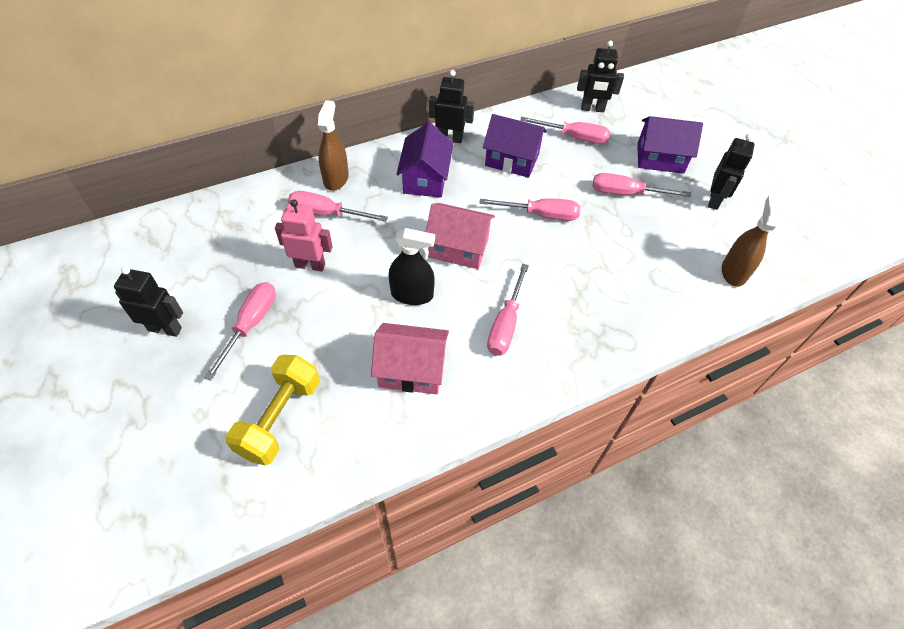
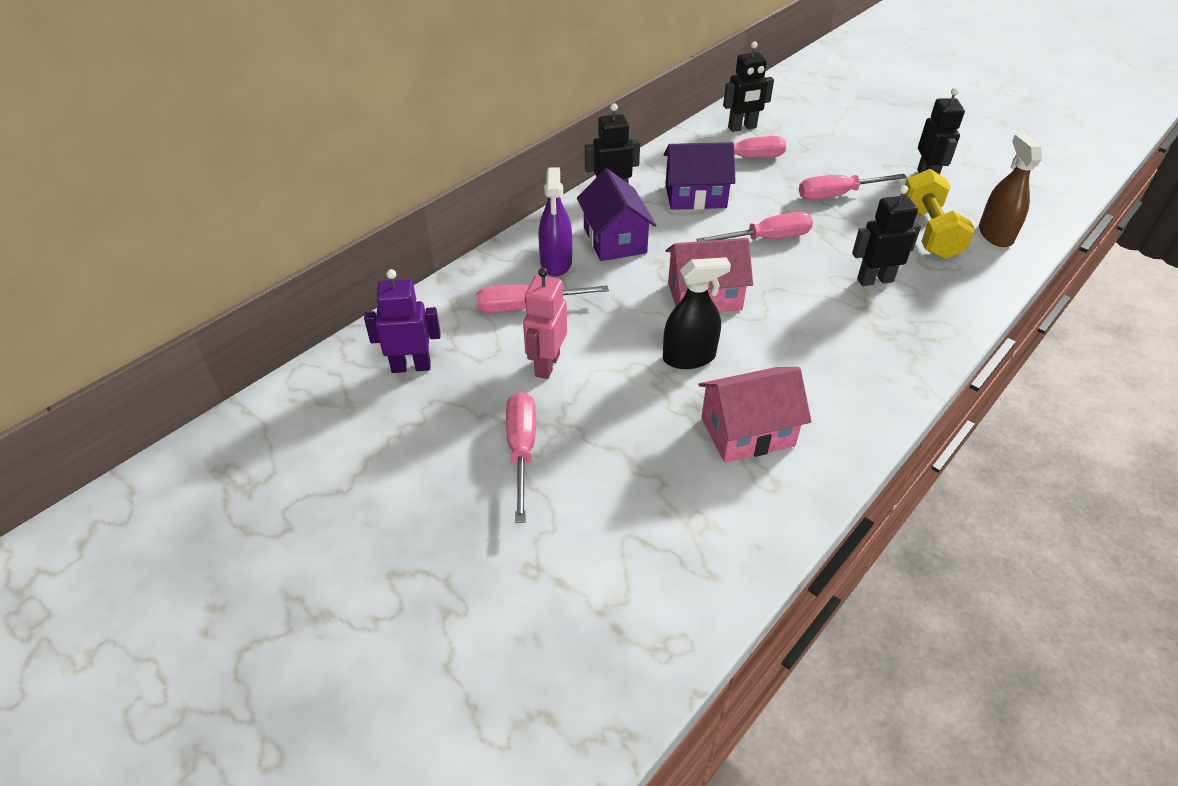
camera: 20 degrees left, 10 degrees down
black robot [114,266,183,337] -> black robot moved to [852,185,921,286]
yellow dumbbell [225,355,320,465] -> yellow dumbbell moved to [903,169,975,259]
pink robot [275,199,333,272] -> pink robot turned 60 degrees counterclockwise [523,268,567,379]
brown spray bottle [318,100,349,191] -> none
pink screwdriver [487,264,529,356] -> none
purple house [637,116,703,174] -> none
none -> purple robot [364,269,441,373]
none -> purple spray bottle [538,167,572,277]

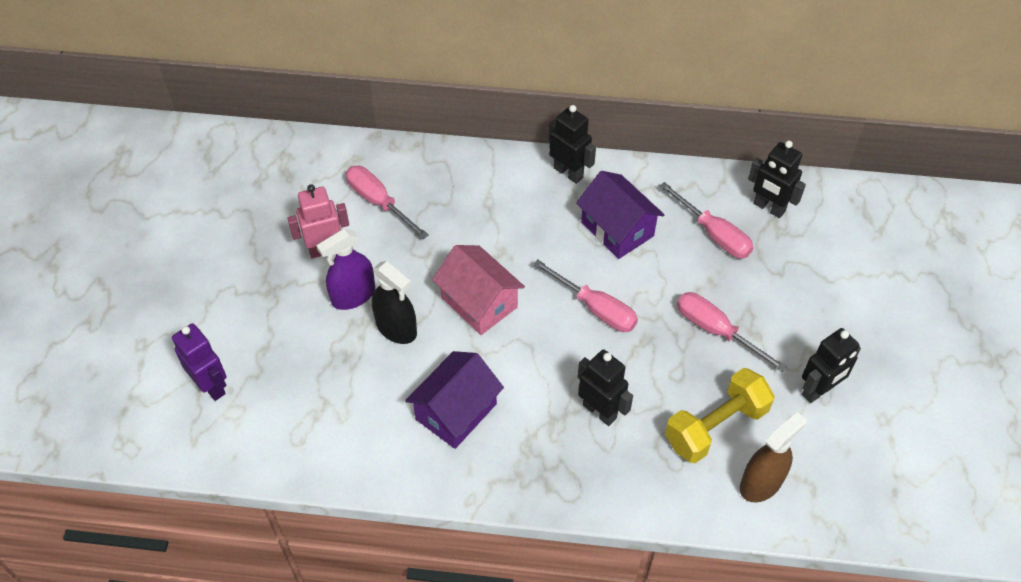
camera: 55 degrees right, 10 degrees up
purple robot [364,269,441,373] -> purple robot moved to [172,323,226,401]
pink screwdriver [506,392,536,523] -> none
purple spray bottle [538,167,572,277] -> purple spray bottle moved to [316,229,375,310]
purple house [577,169,656,261] -> purple house moved to [405,351,504,449]
pink house [698,367,812,463] -> none

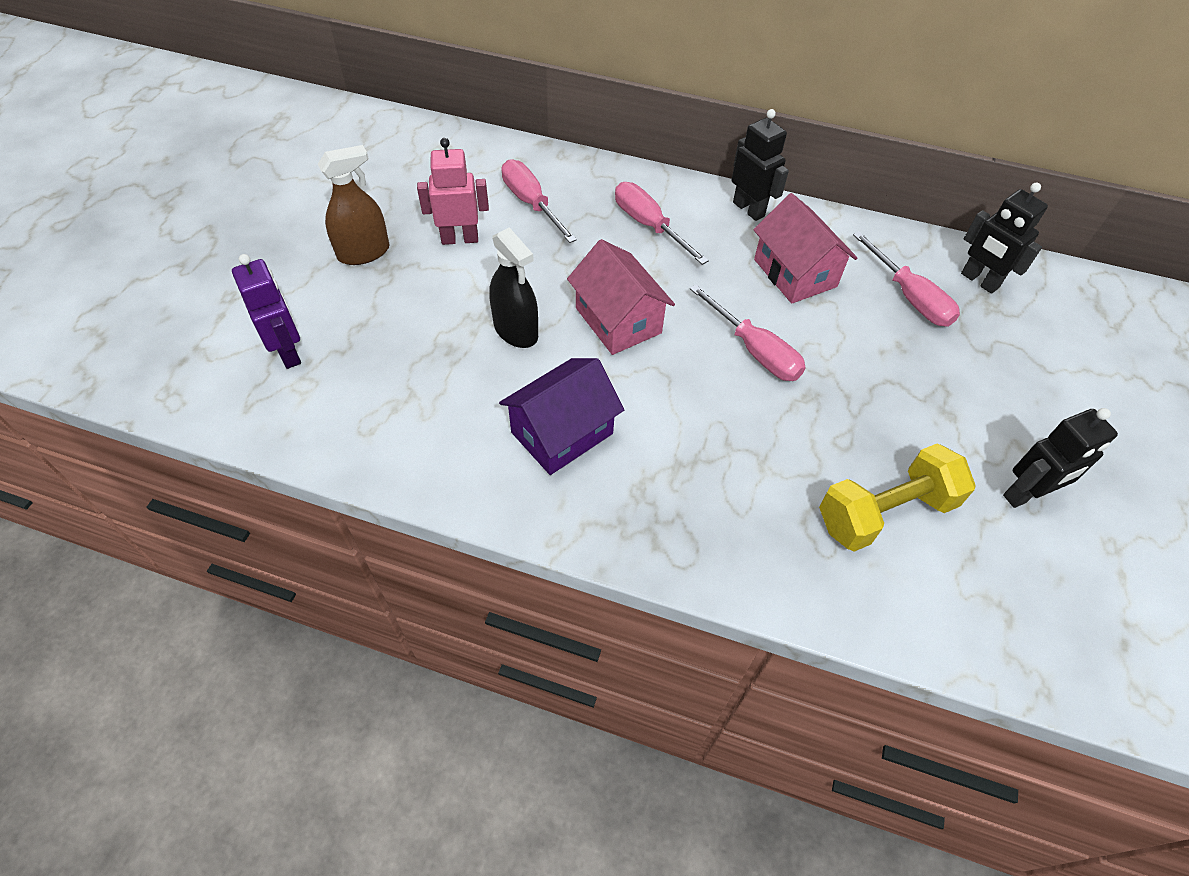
camera: 10 degrees right, 0 degrees up
purple spray bottle [316,229,375,310] -> none
purple house [576,171,665,259] -> pink house [753,193,857,304]
black robot [578,350,633,426] -> none
pink screwdriver [677,292,787,372] -> pink screwdriver moved to [615,182,709,265]
brown spray bottle [740,412,806,502] -> brown spray bottle moved to [318,145,390,265]

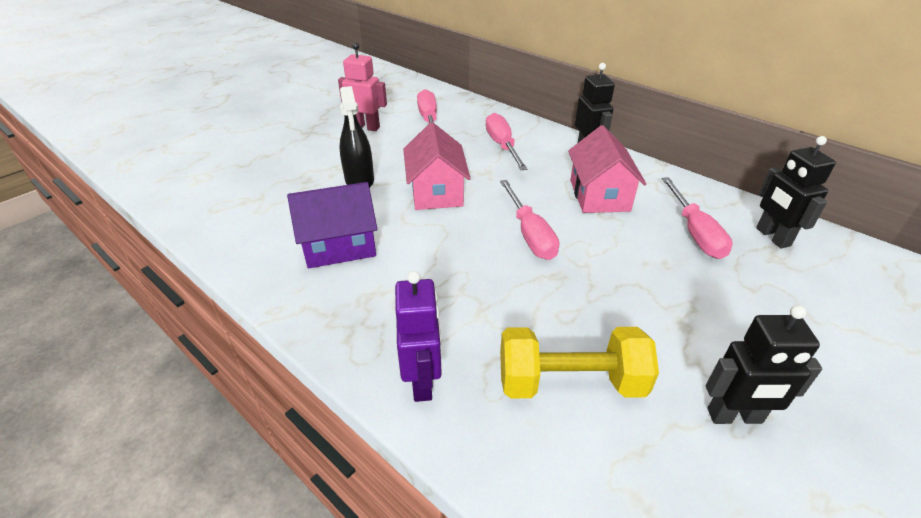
camera: 25 degrees right, 15 degrees down
purple robot [232,254,301,369] -> purple robot moved to [395,271,442,402]
brown spray bottle [318,145,390,265] -> none

